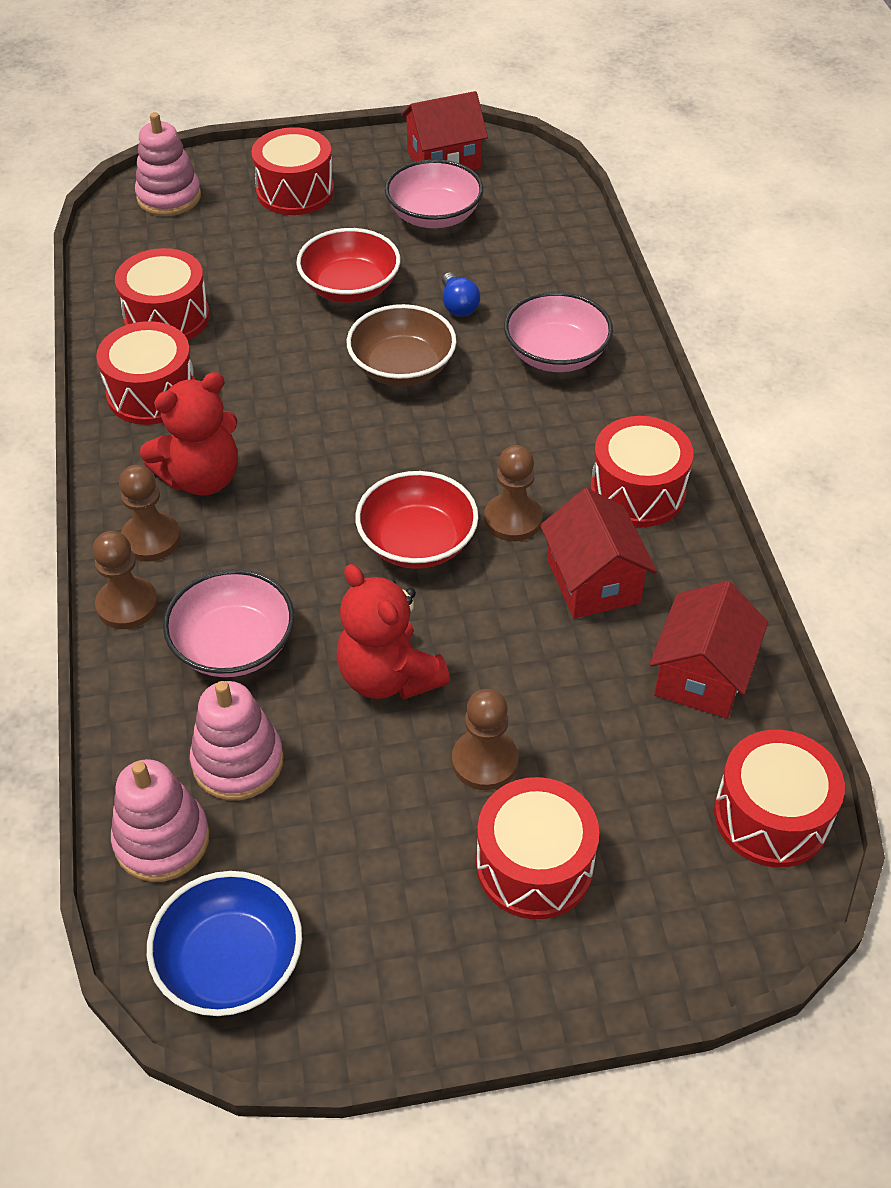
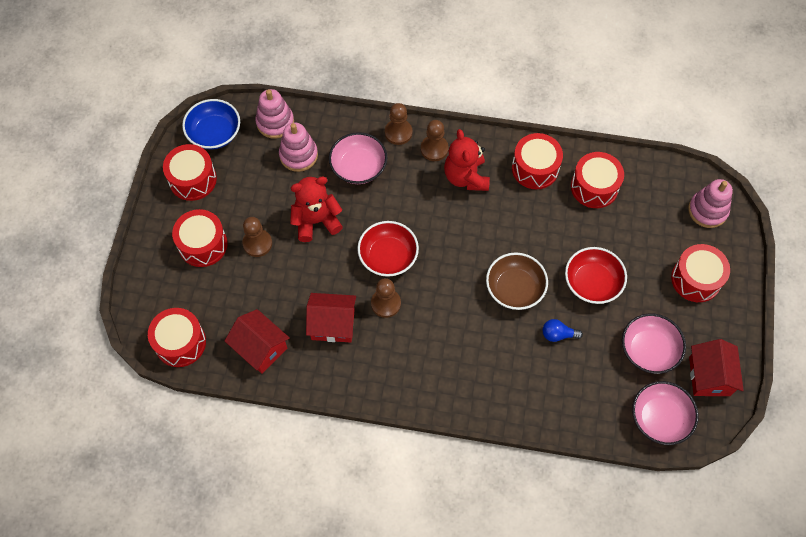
camera: 110 degrees right, 15 degrees up
pink bowl [504,292,613,372] -> pink bowl moved to [632,381,699,445]
red drum [590,416,694,527] -> red drum moved to [163,144,217,201]

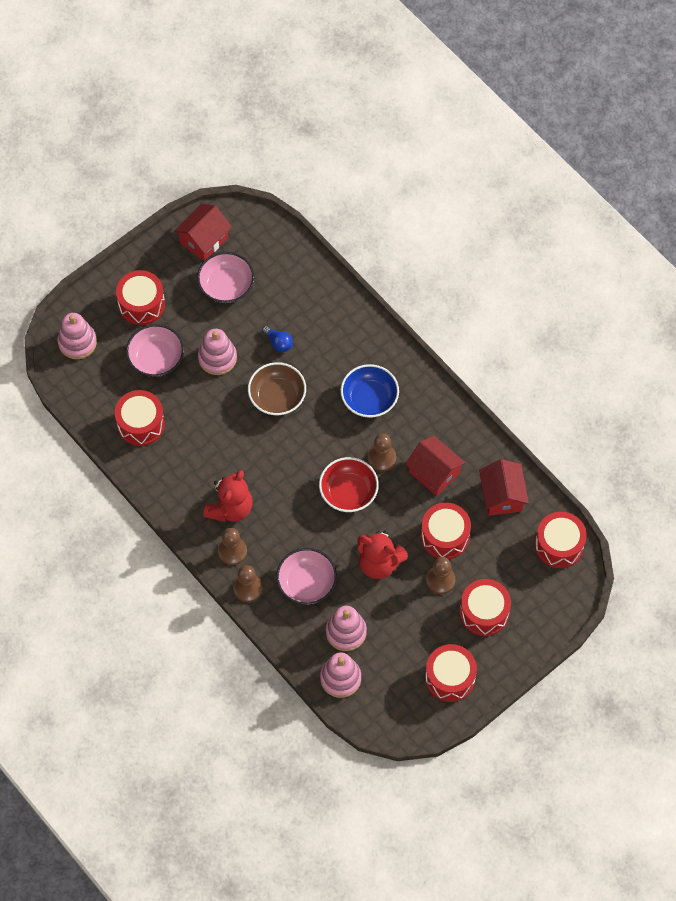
camera: 140 degrees left, 0 degrees up
blue bowl [182,99,240,149] -> blue bowl moved to [341,364,399,418]
red drum [512,133,563,189] -> red drum moved to [421,503,471,559]
red bowl [565,247,627,304] -> pink stacking toy [198,329,237,375]
pink bowl [632,381,699,445] -> pink bowl moved to [126,324,184,377]

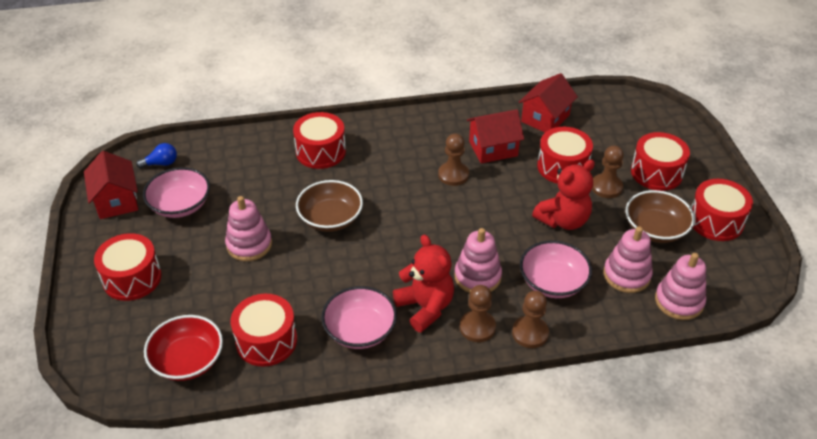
camera: 60 degrees left, 20 degrees down
pink stacking toy [58,313,97,359] -> pink stacking toy moved to [454,228,502,293]
pink bowl [126,324,184,377] -> pink bowl moved to [321,286,397,349]
blue light bulb [262,326,293,352] -> blue light bulb moved to [136,143,177,168]
red bowl [319,457,379,512] -> red bowl moved to [144,315,223,381]
blue bowl [341,364,399,418] -> none
red house [479,459,529,516] -> red house turned 75 degrees counterclockwise [518,73,578,132]
red drum [535,512,587,568] -> red drum moved to [293,112,346,169]
none -> brown bowl [626,190,695,243]

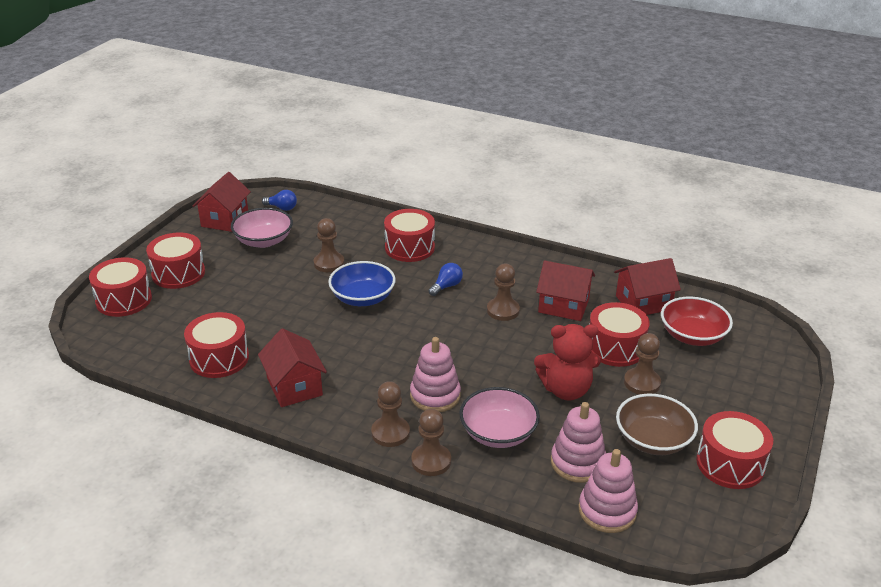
camera: 35 degrees right, 10 degrees down
red bowl [144,315,223,381] -> red bowl moved to [661,297,733,346]
pink stacking toy [225,196,272,261] -> none
brown bowl [296,180,363,232] -> blue bowl [328,261,396,306]
pink bowl [321,286,397,349] -> red house [258,328,327,407]
red teddy bear [393,234,454,332] -> none
red drum [631,132,690,191] -> red drum moved to [89,257,152,317]
none -> brown pawn [314,218,345,272]
none -> blue light bulb [429,263,463,296]

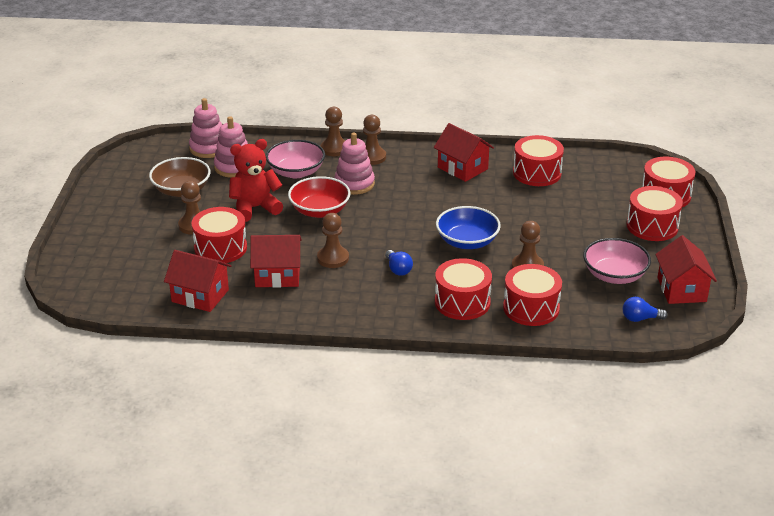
camera: 160 degrees right, 0 degrees up
blue light bulb [429,263,463,296] -> blue light bulb turned 45 degrees counterclockwise [385,250,413,276]
red house [614,258,681,315] -> red house turned 60 degrees clockwise [164,250,231,312]
red bowl [661,297,733,346] -> red bowl moved to [288,176,351,218]
red drum [696,411,773,489] -> red drum moved to [503,264,562,326]

